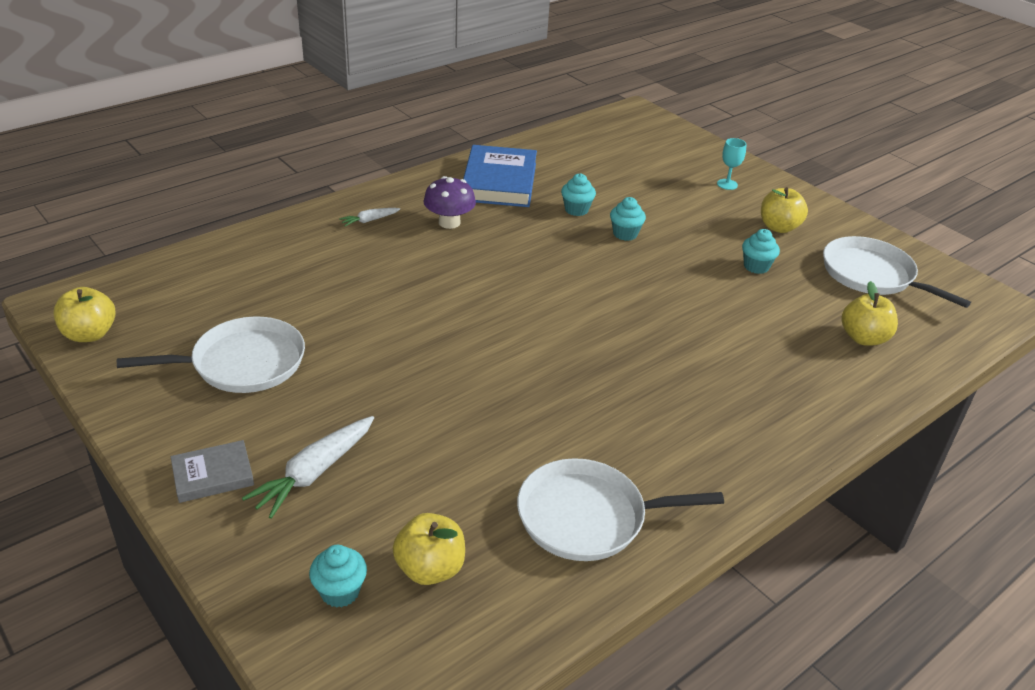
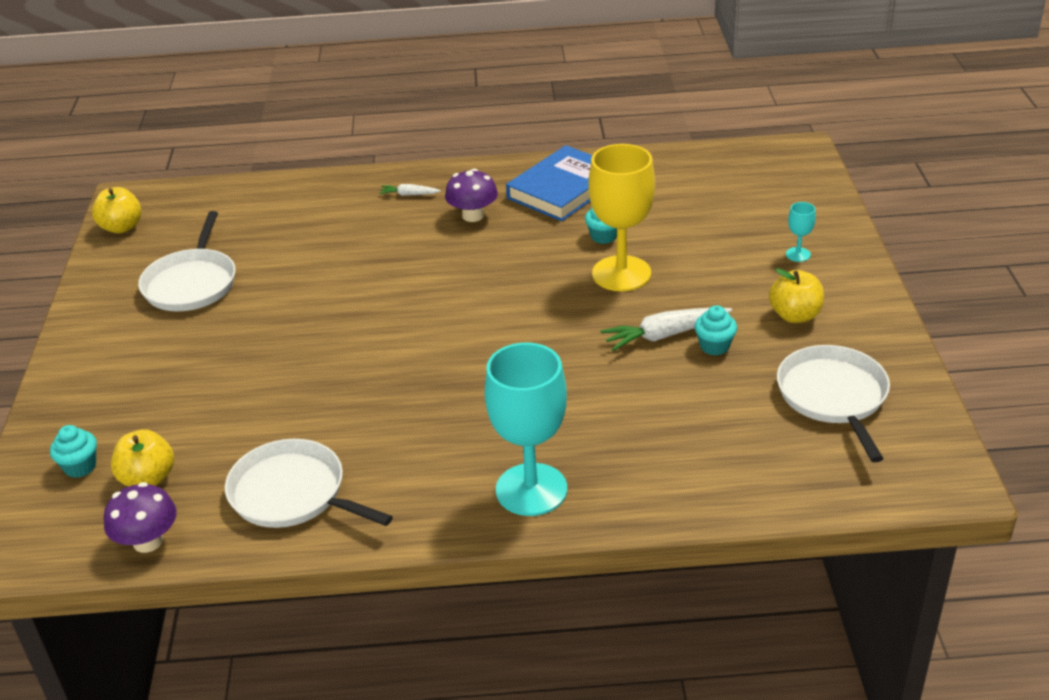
camera: 40 degrees right, 0 degrees up
white pan [117,317,305,393] -> white pan turned 75 degrees clockwise [138,211,236,311]
grey book [171,440,254,503] -> none
white carrot [242,416,374,519] -> white carrot moved to [600,308,732,351]
turquoise cupcake [610,197,646,241] -> yellow goblet [588,144,655,291]
yellow apple [842,281,898,346] -> none
none -> purple mushroom [104,482,177,553]
none -> turquoise goblet [485,343,567,516]

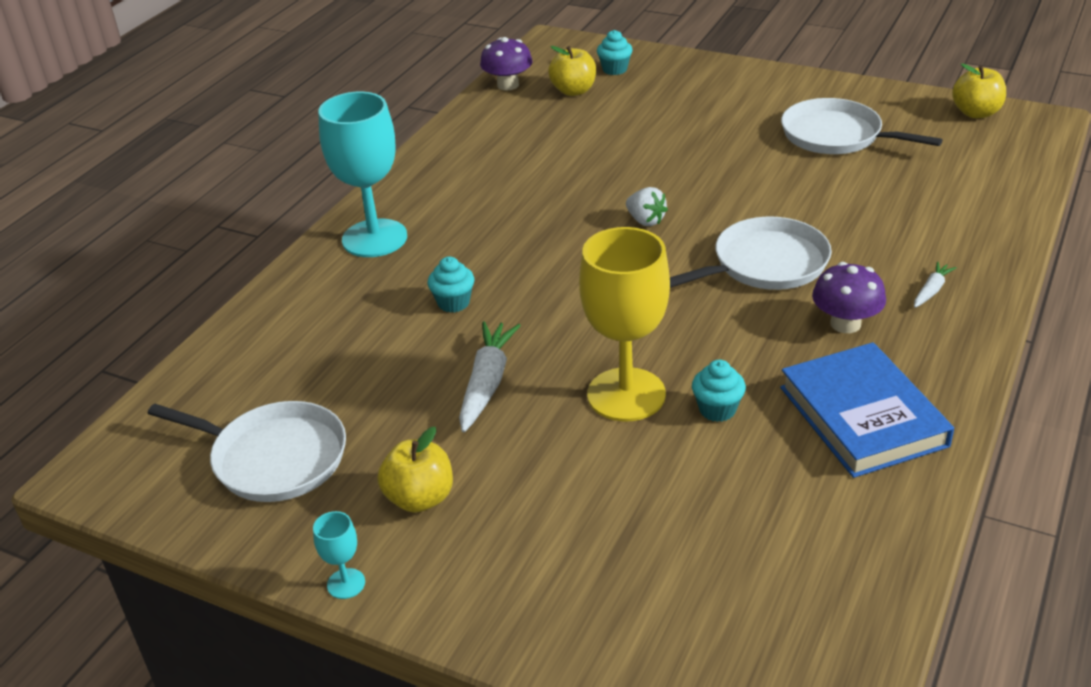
camera: 120 degrees right, 0 degrees up
white pan [225,439,393,528] -> white pan moved to [670,217,832,290]
turquoise cupcake [695,305,737,355] -> turquoise cupcake moved to [428,257,474,313]
turquoise goblet [786,202,816,262] -> turquoise goblet moved to [313,511,365,599]
none -> white strawberry [626,187,668,226]

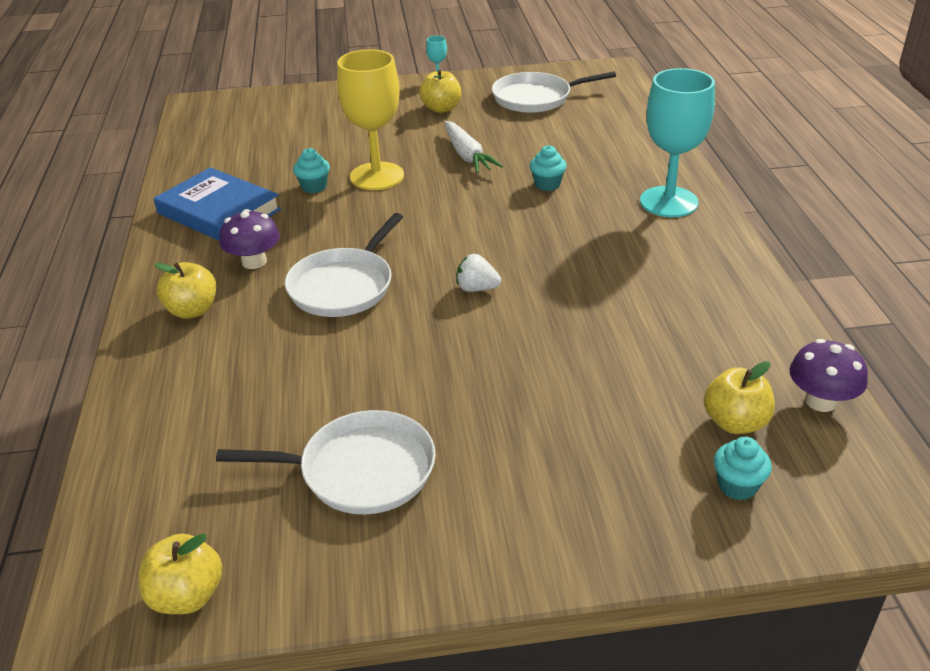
camera: 145 degrees right, 0 degrees up
white carrot [914,262,957,308] -> yellow apple [154,262,216,319]

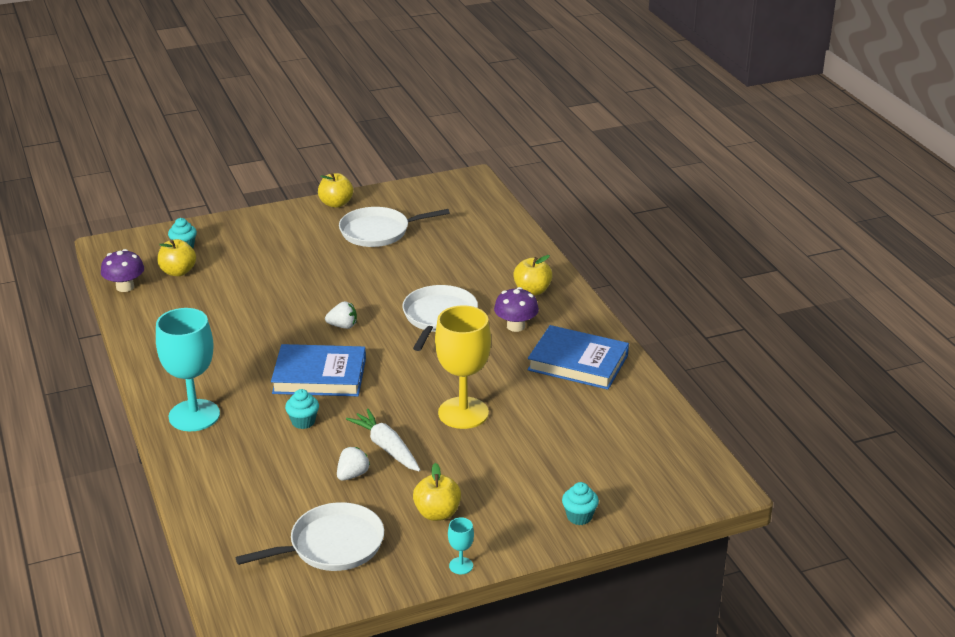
camera: 165 degrees right, 5 degrees down
yellow apple [139,534,223,614] -> yellow apple moved to [318,173,353,208]
turquoise cupcake [293,148,330,193] -> turquoise cupcake moved to [562,482,599,525]
none -> blue book [271,344,366,396]
none -> white strawberry [337,447,370,481]

